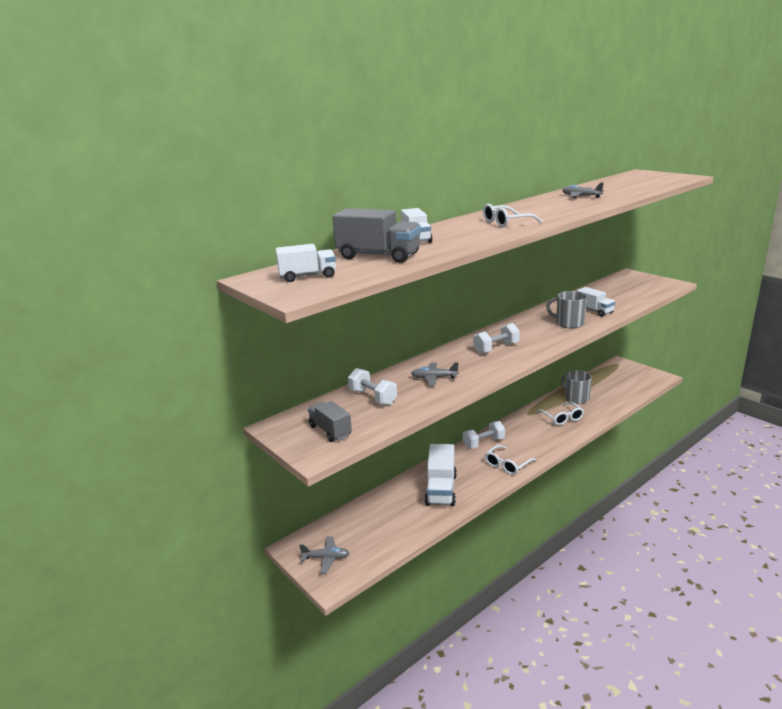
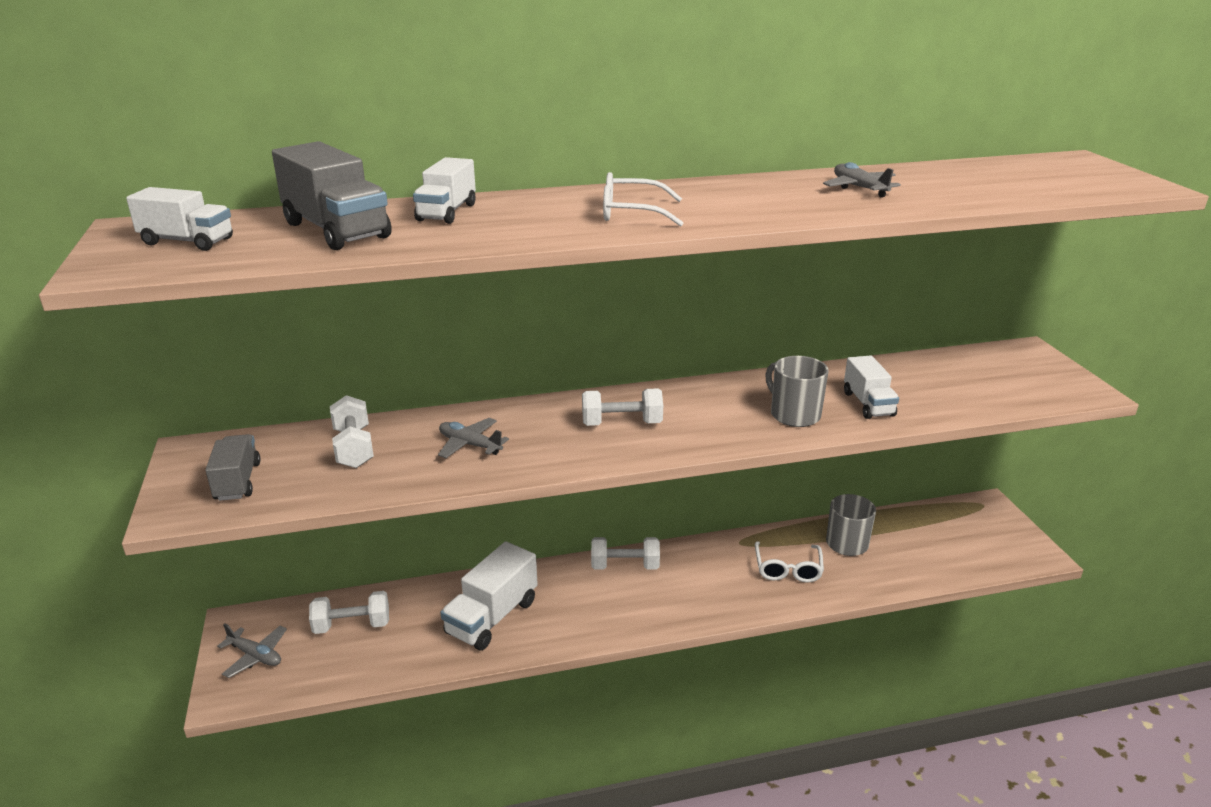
camera: 25 degrees right, 5 degrees up
white glasses [485,445,537,475] -> none
none -> white dumbbell [309,591,389,634]

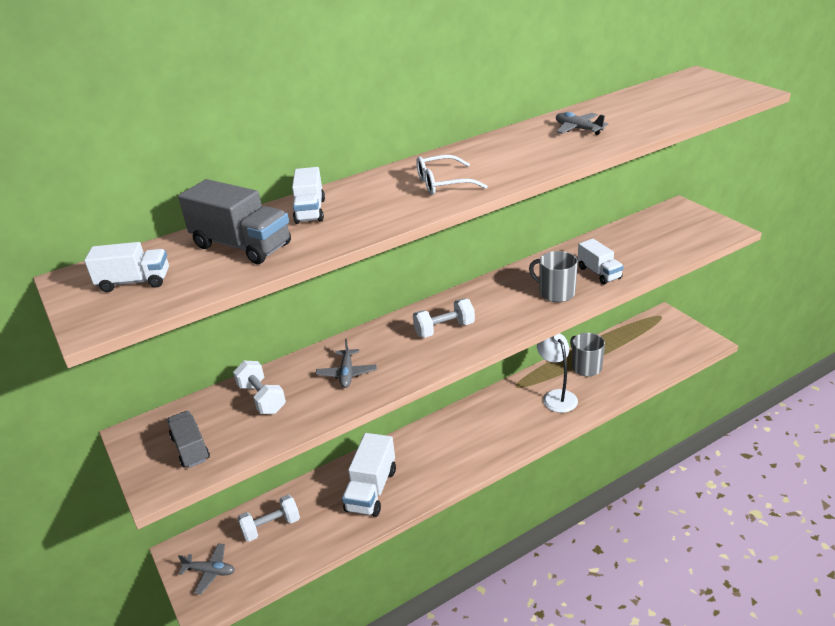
camera: 15 degrees left, 5 degrees up
grey plane [438,418,509,458] -> grey plane turned 105 degrees counterclockwise [316,339,377,388]
white dumbbell [591,537,660,570] -> none
white glasses [755,541,824,583] -> white lamp [537,333,578,413]

